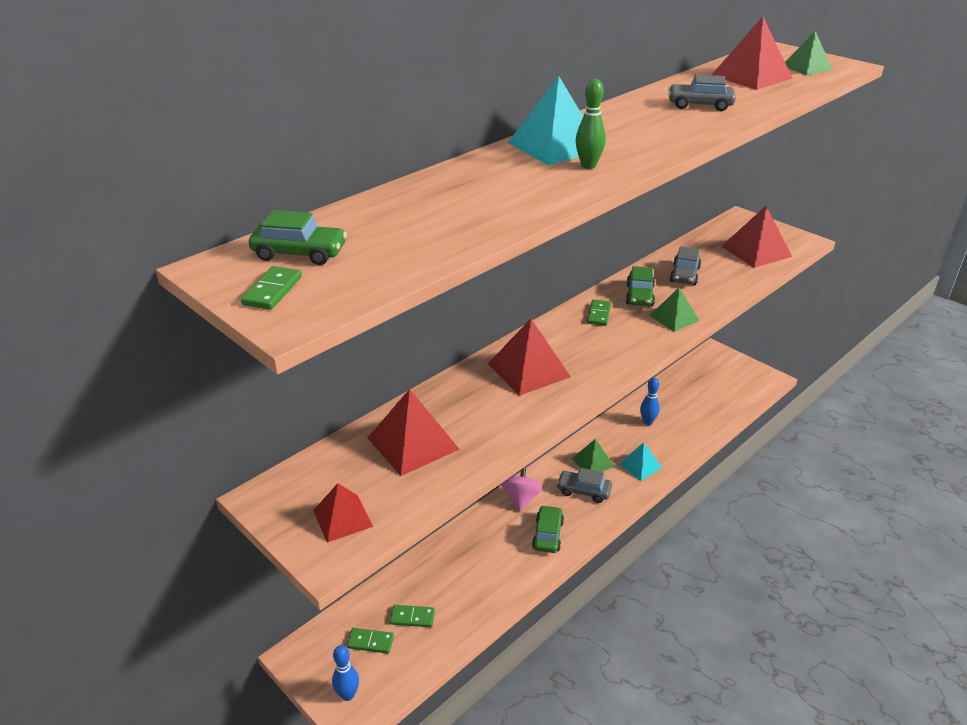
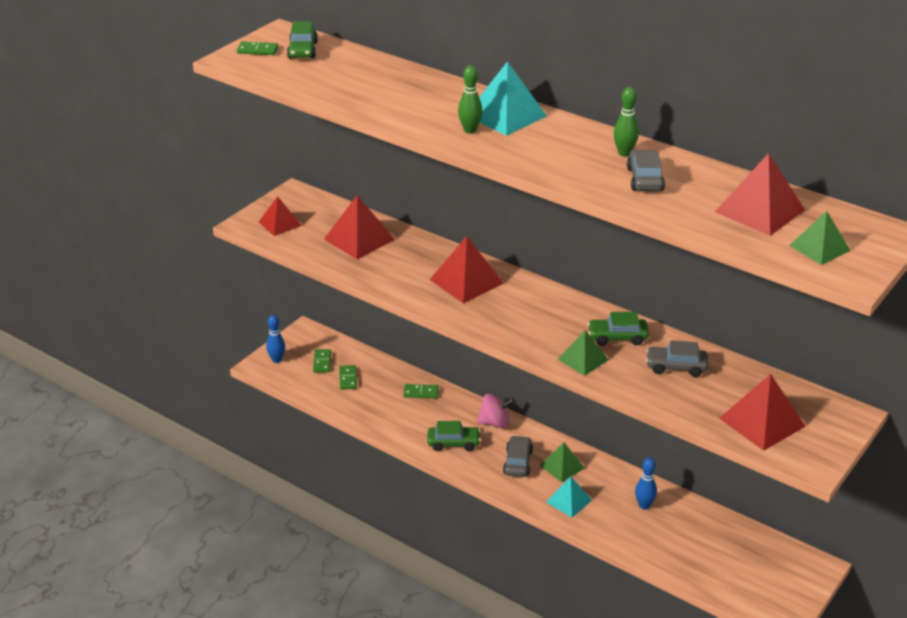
camera: 80 degrees right, 0 degrees up
green domino [587,299,611,326] -> green domino moved to [403,384,439,398]
none -> green bowling pin [614,87,639,157]

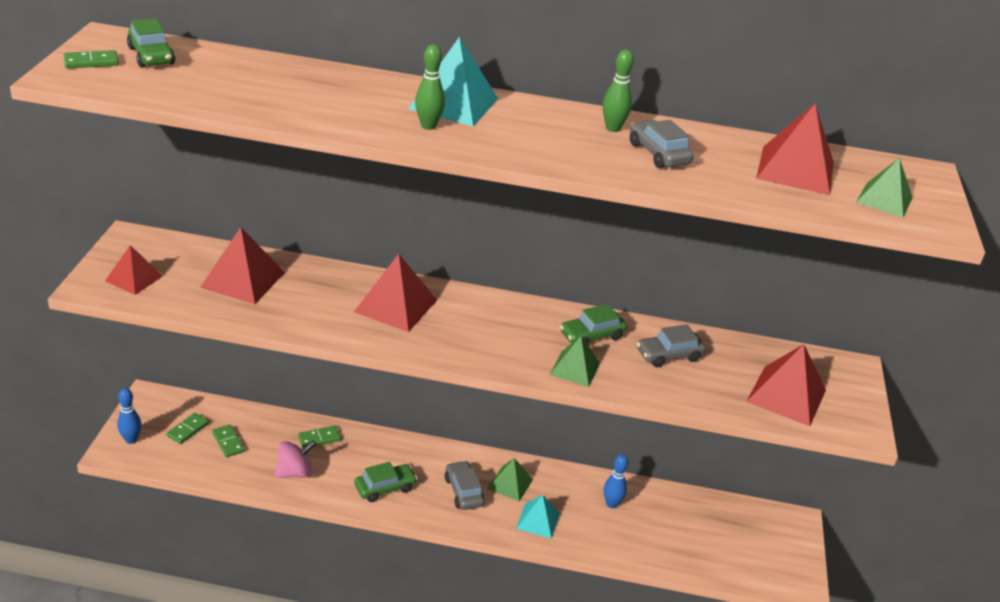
camera: 30 degrees left, 0 degrees up
green domino [313,349,331,373] -> green domino turned 60 degrees clockwise [166,413,209,444]
pink spinning top [477,394,515,428] -> pink spinning top moved to [275,440,316,478]

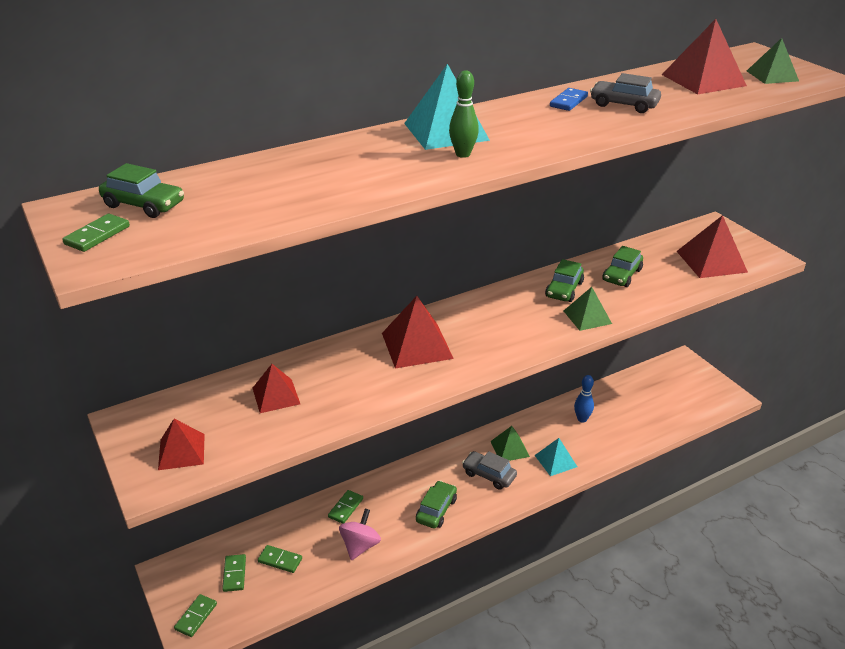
camera: 35 degrees left, 0 degrees up
blue bowling pin [117,388,142,444] -> green domino [174,594,217,637]
red pyramid [200,227,285,304] -> red pyramid [252,364,300,413], size x0.64
green bowling pin [603,49,634,132] -> blue domino [550,88,588,111]
grey car [637,324,706,367] -> green car [602,246,643,287]

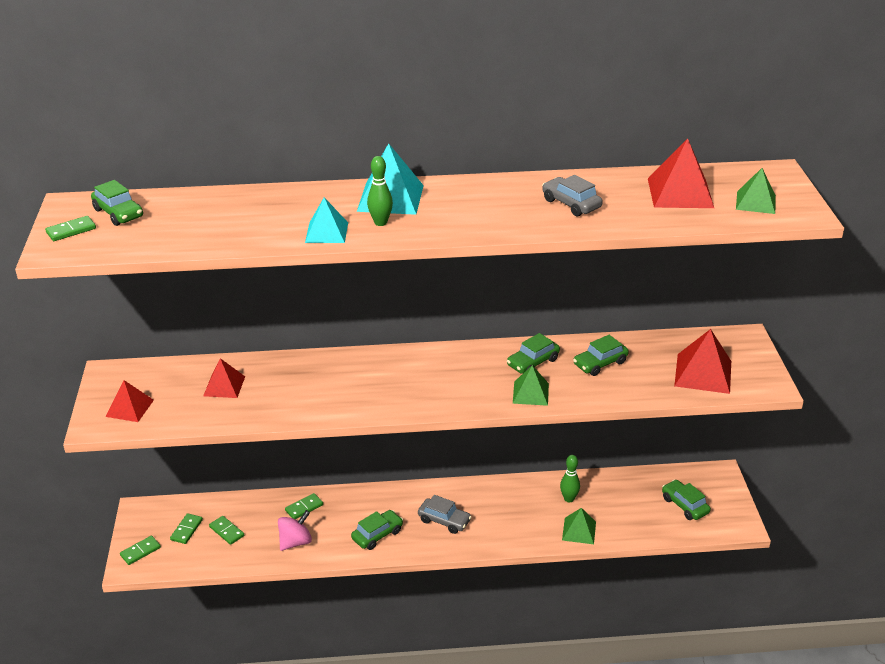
camera: 25 degrees right, 0 degrees up
red pyramid [382,296,454,368] -> none
grey car [462,451,517,490] -> grey car turned 150 degrees clockwise [418,495,472,534]
green pyramid [491,426,530,461] -> green pyramid moved to [562,508,596,544]
turquoise pyramid [535,438,577,476] -> turquoise pyramid moved to [305,197,348,243]
blue domino [550,88,588,111] -> none
blue bowling pin [574,375,594,423] -> green bowling pin [560,455,580,502]
none -> green car [662,480,711,520]

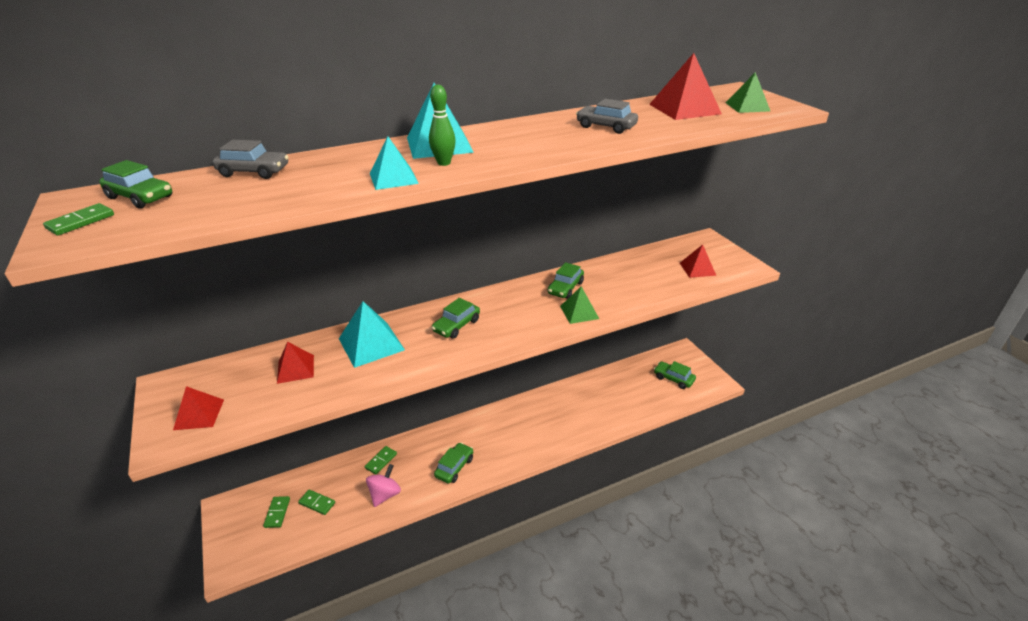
camera: 20 degrees left, 0 degrees up
green domino [120,535,161,565] -> none
grey car [418,495,472,534] -> grey car moved to [213,140,289,179]
green bowling pin [560,455,580,502] -> none
green pyramid [562,508,596,544] -> none
green car [573,335,629,376] -> green car moved to [431,298,480,339]
red pyramid [674,329,731,394] -> red pyramid [680,244,716,278], size x0.64
none -> turquoise pyramid [339,301,405,368]

